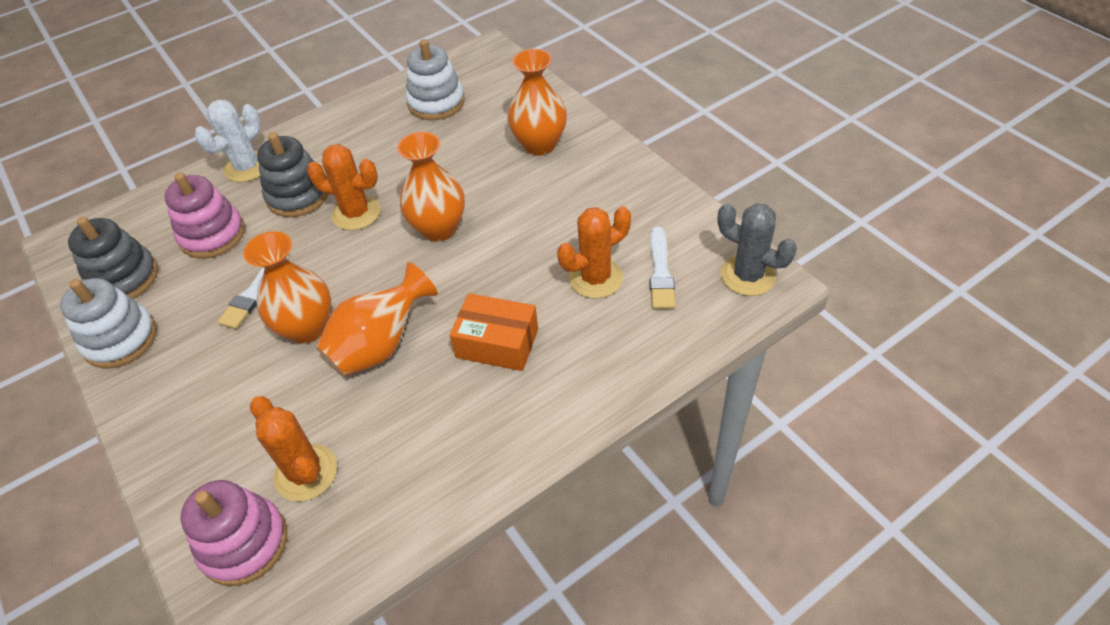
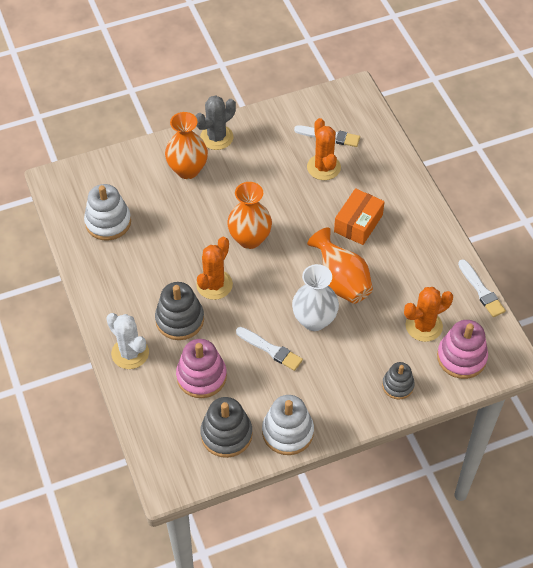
camera: 80 degrees left, 5 degrees up
orange vase [244,231,331,344] -> white vase [292,264,339,331]
grey cactus [718,203,797,296] -> grey cactus moved to [195,95,236,150]
none -> grey stacking toy [382,362,415,399]
none -> white brush [458,259,506,317]

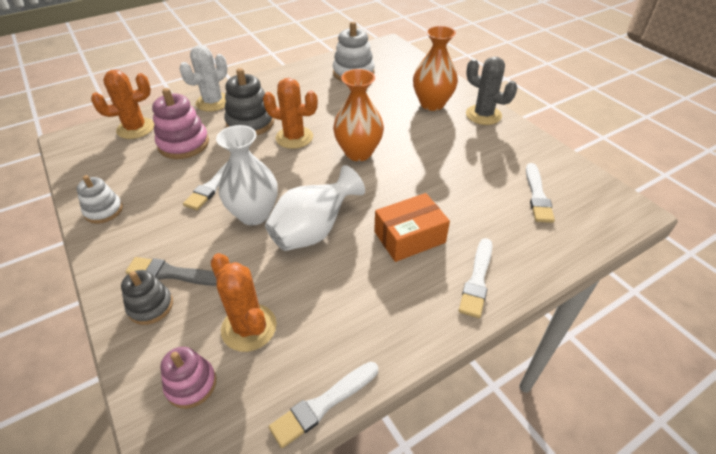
camera: 80 degrees right, 10 degrees down
grey stacking toy [200,397,252,458] -> none
white stacking toy [262,395,314,455] -> white stacking toy [77,175,123,224], size x0.63
orange cactus [307,118,341,180] -> orange cactus moved to [91,70,154,139]
orange vase [307,227,373,304] -> white vase [265,165,365,251]
orange box [334,188,385,245] -> orange box turned 45 degrees counterclockwise [374,193,450,262]
pink stacking toy [437,320,488,379] -> pink stacking toy [160,347,216,409], size x0.63
none -> grey brush [125,257,217,286]
none -> white brush [459,238,492,318]

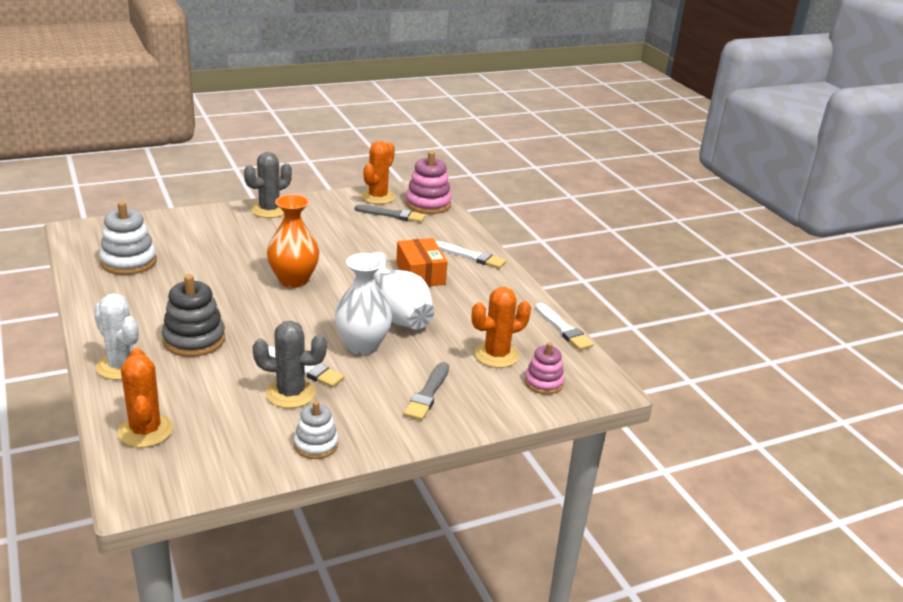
camera: 85 degrees left, 15 degrees down
grey stacking toy [121,270,173,325] -> none
pink stacking toy [152,88,209,159] -> pink stacking toy moved to [405,151,452,214]
orange cactus [263,78,318,149] -> orange cactus moved to [361,141,396,204]
orange vase [413,26,458,111] -> none
white brush [526,163,555,223] -> grey brush [355,204,426,223]
none -> grey cactus [253,321,327,408]

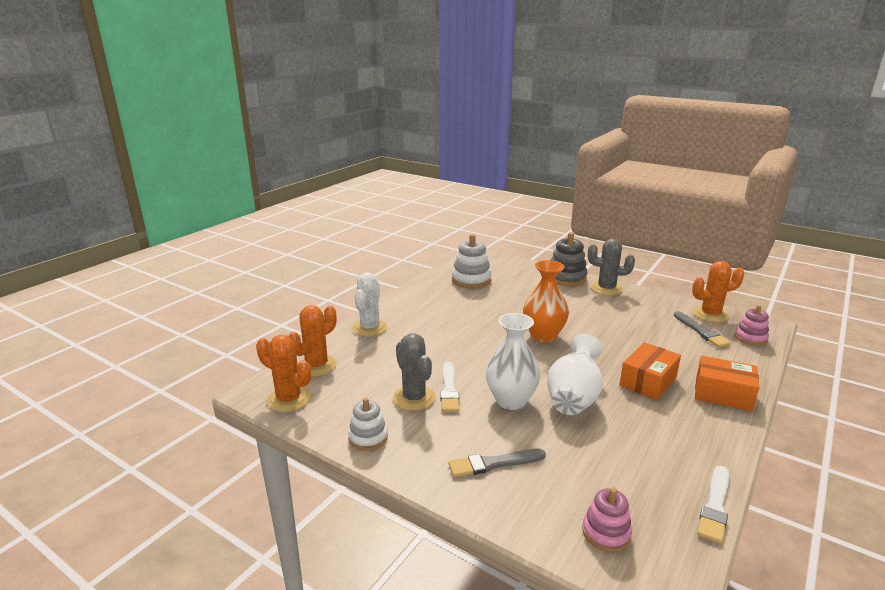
camera: 60 degrees right, 5 degrees down
grey stacking toy [162,274,225,357] -> grey stacking toy moved to [551,232,588,286]
pink stacking toy [405,151,452,214] -> pink stacking toy [735,305,769,346], size x0.63
white brush [436,241,506,269] -> orange box [695,356,760,411]
orange cactus [471,287,531,368] -> orange cactus moved to [256,335,311,412]

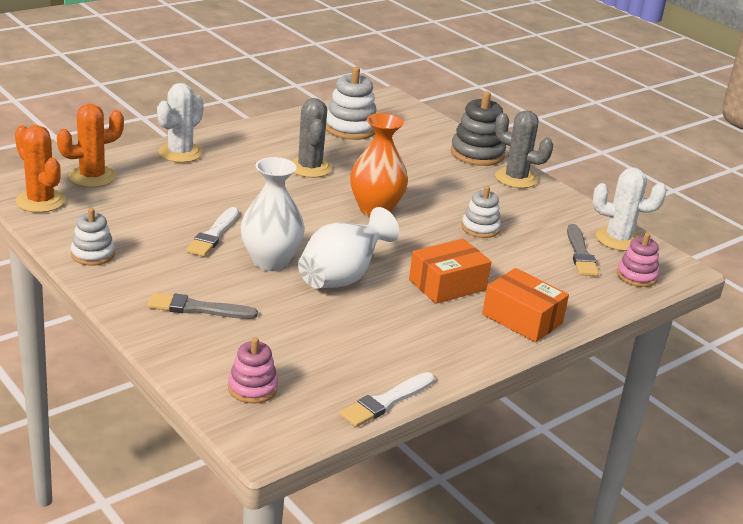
camera: 15 degrees right, 5 degrees up
grey cactus [393,333,436,411] -> grey cactus moved to [291,98,332,178]
orange cactus [692,261,745,323] -> white cactus [593,168,666,251]
none -> white stacking toy [461,186,501,238]

